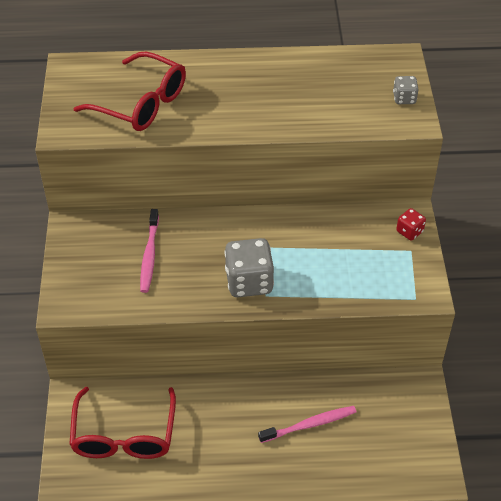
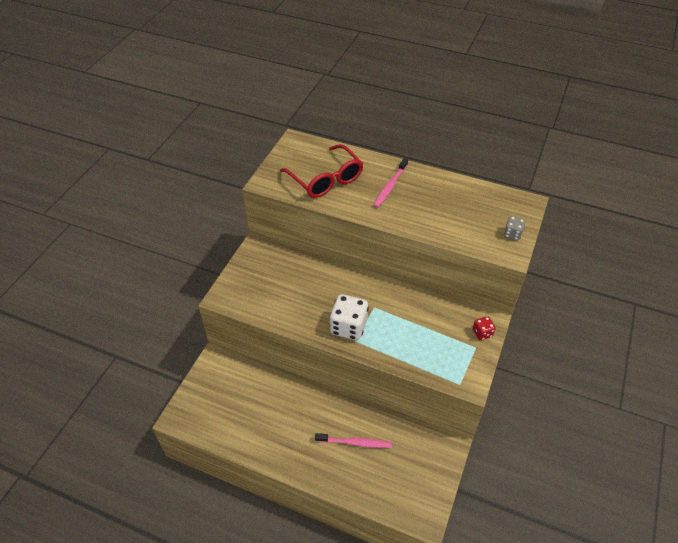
camera: 25 degrees right, 0 degrees up
red glasses [69,387,176,459] -> none
pink toothbrush [140,209,159,293] -> pink toothbrush moved to [373,158,408,208]
grey dice [225,238,274,297] -> white dice [330,294,369,340]

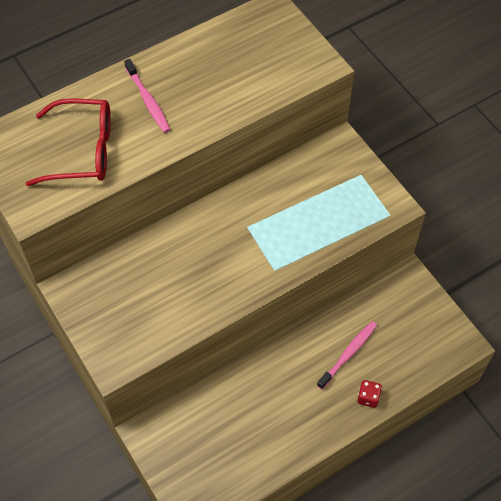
camera: 55 degrees left, 10 degrees up
white dice [330,294,369,340] -> none
red dice [473,316,496,340] -> red dice moved to [357,380,382,408]
grey dice [504,216,526,240] -> none

